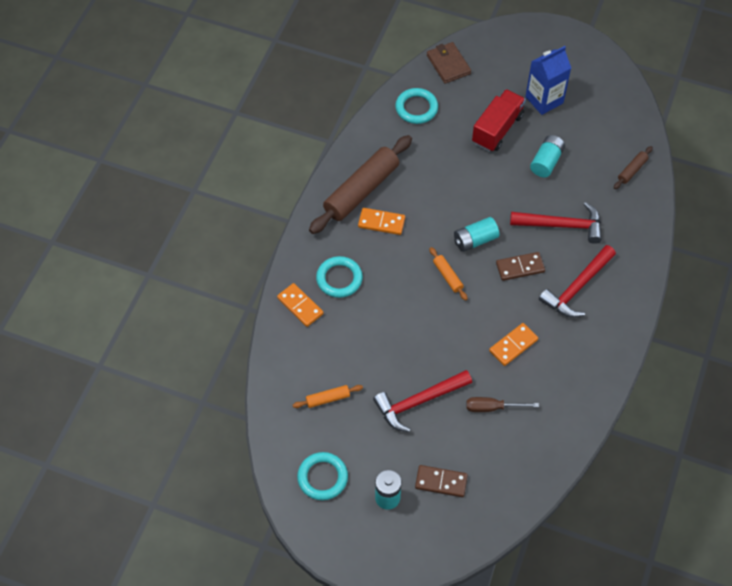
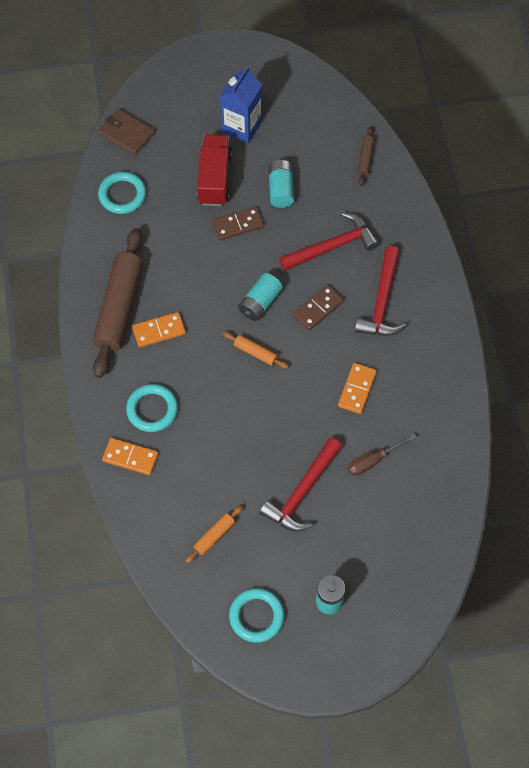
camera: 30 degrees left, 5 degrees up
brown domino [415,465,468,497] -> brown domino moved to [212,207,264,240]

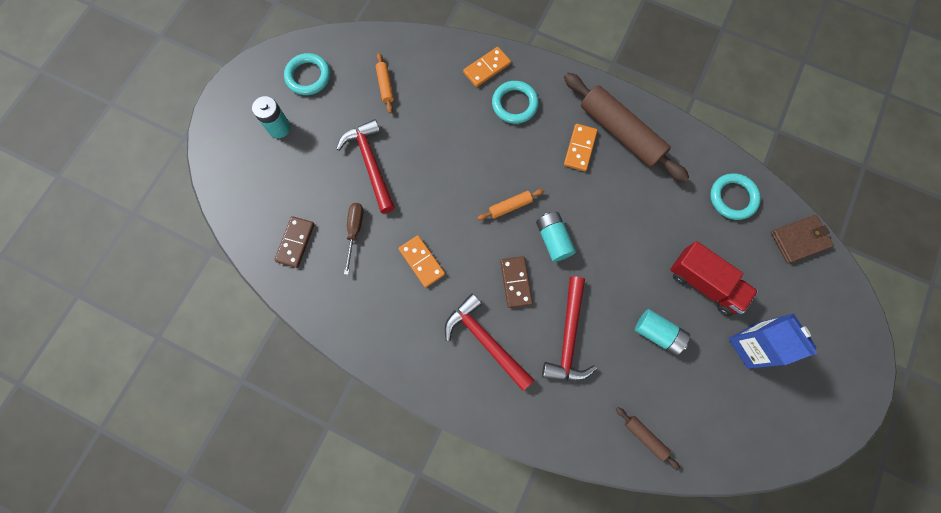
camera: 125 degrees right, 10 degrees up
brown domino [212,207,264,240] -> brown domino moved to [274,216,314,268]

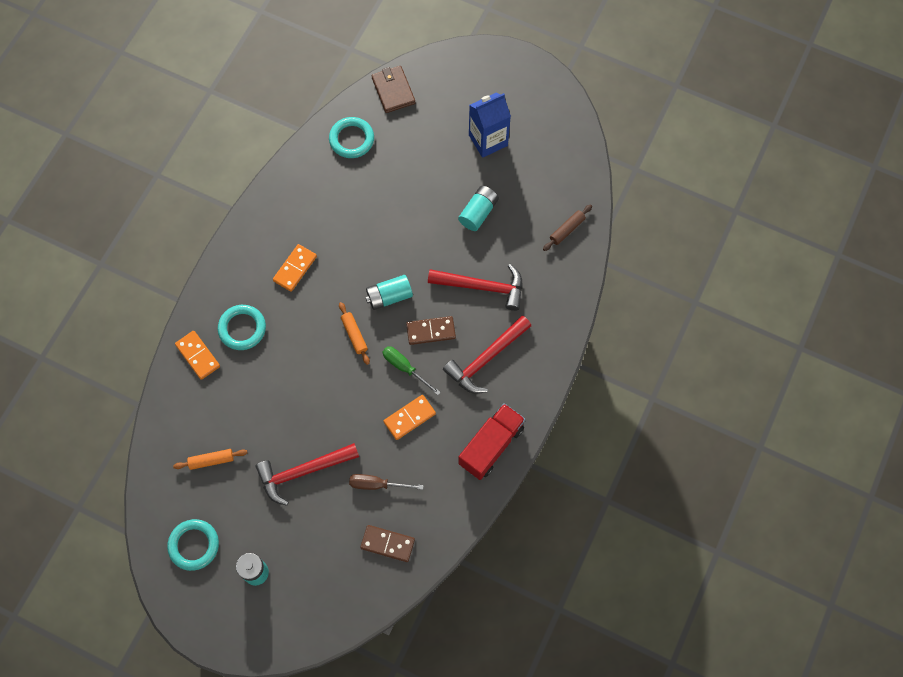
camera: 90 degrees left, 5 degrees down
brown rolling pin [564,73,689,183] -> none
orange domino [564,124,598,171] -> orange domino turned 75 degrees counterclockwise [273,244,317,292]
red truck [670,241,758,316] -> red truck moved to [458,403,525,480]
none -> green screwdriver [383,346,440,395]

